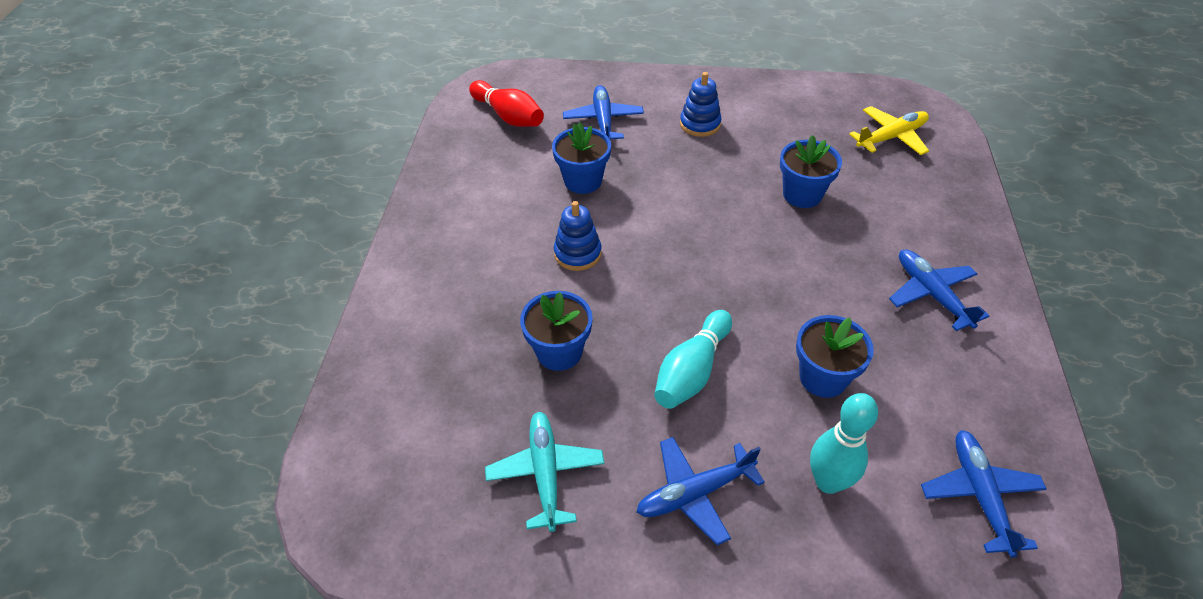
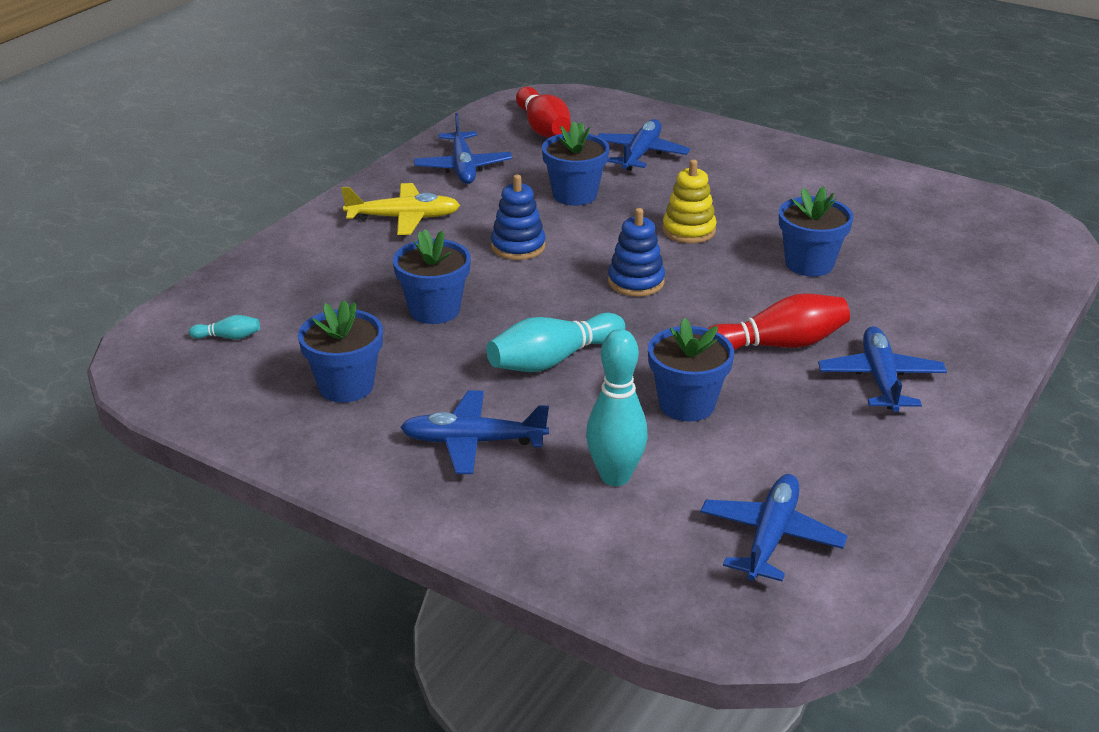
camera: 25 degrees right, 15 degrees down
turquoise plane [485,412,605,532] -> blue flower pot [298,300,383,403]
blue stacking toy [680,72,722,137] -> blue stacking toy moved to [608,208,665,297]
yellow plane [849,106,929,155] -> yellow plane moved to [341,183,460,235]
none -> turquoise bowling pin [189,315,260,339]
none -> blue plane [414,113,512,184]
none -> yellow stacking toy [663,159,717,243]
none -> red bowling pin [707,293,850,350]

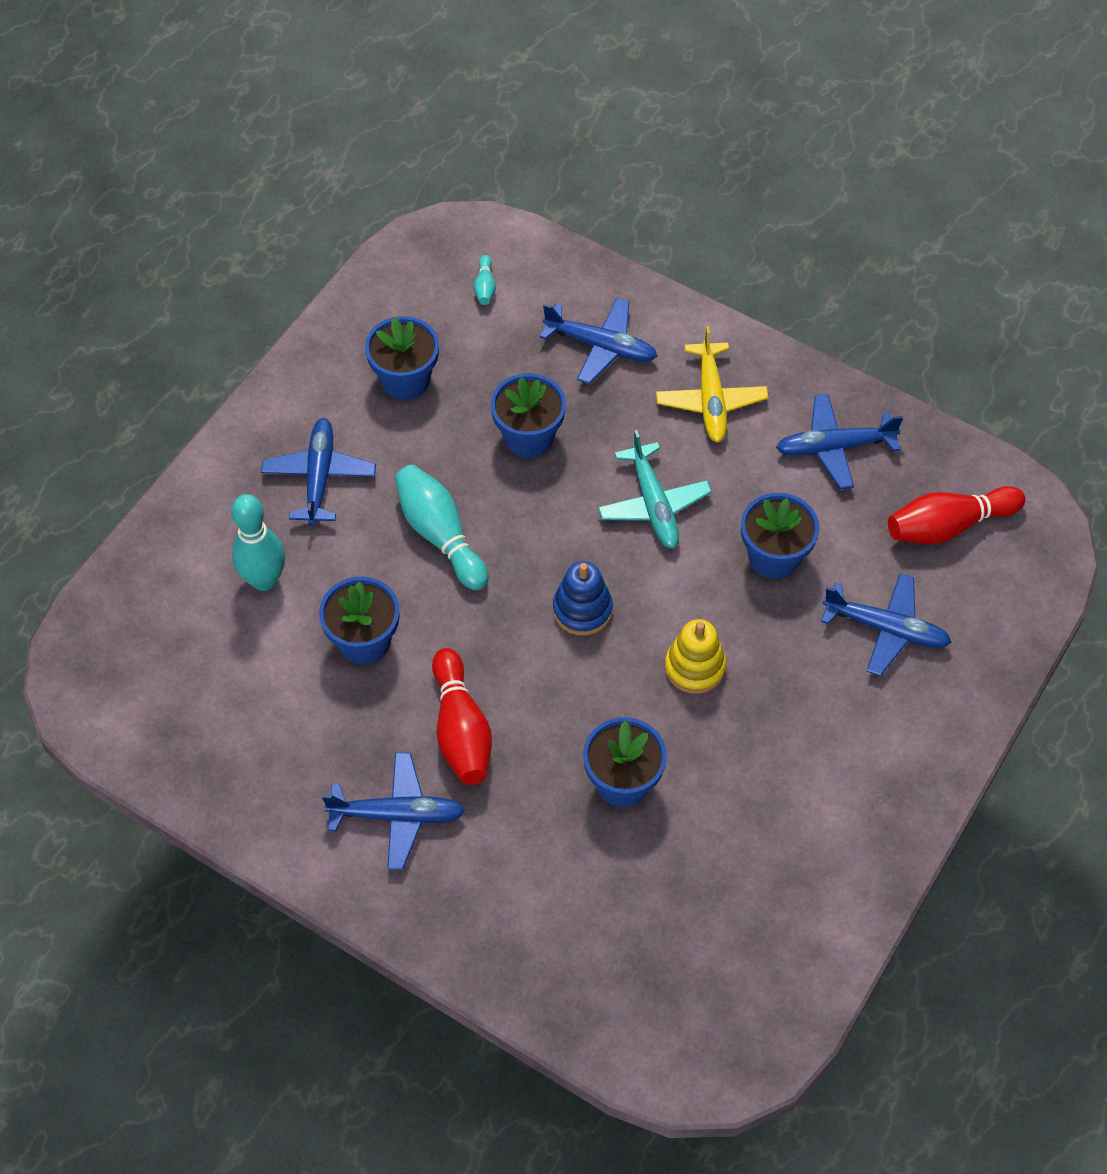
camera: 90 degrees right, 25 degrees up
blue stacking toy [491,175,546,260] -> turquoise plane [598,430,712,549]
blue plane [700,474,847,581] -> blue plane moved to [540,298,658,384]

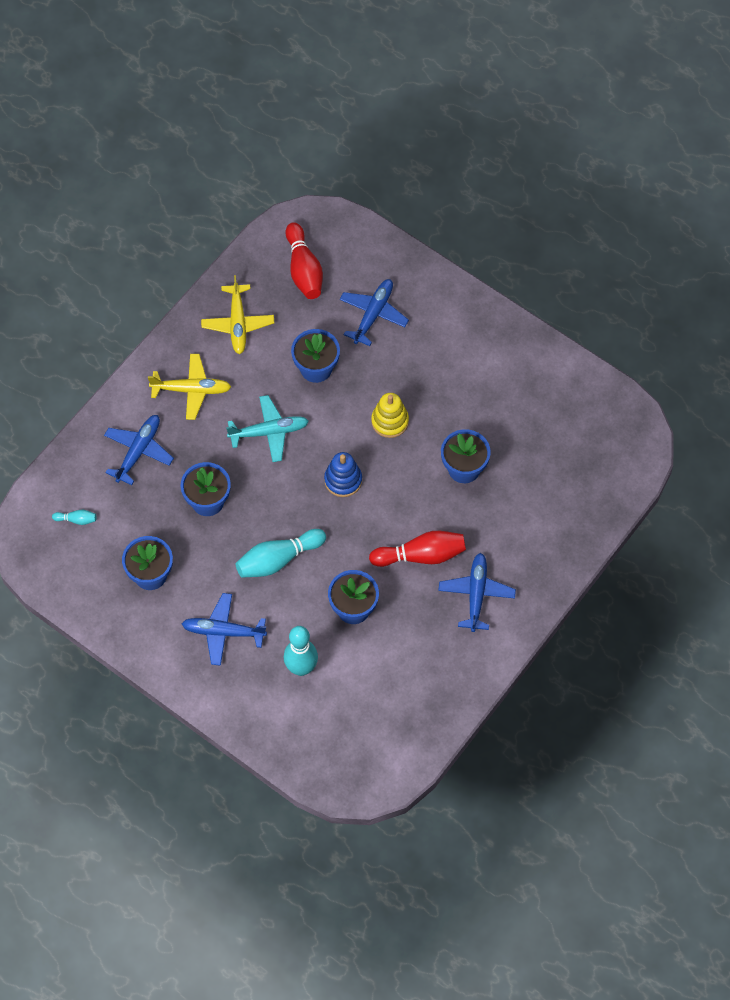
camera: 85 degrees left, 5 degrees up
blue plane [776,394,903,489] -> yellow plane [201,275,274,354]

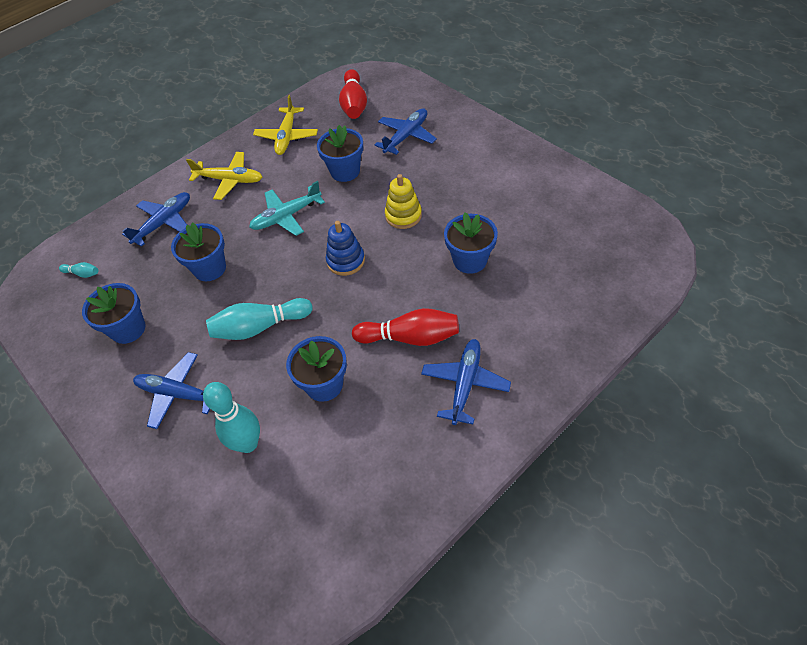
camera: 15 degrees right, 10 degrees down
turquoise plane [226,395,309,462] -> turquoise plane turned 150 degrees clockwise [249,181,325,236]

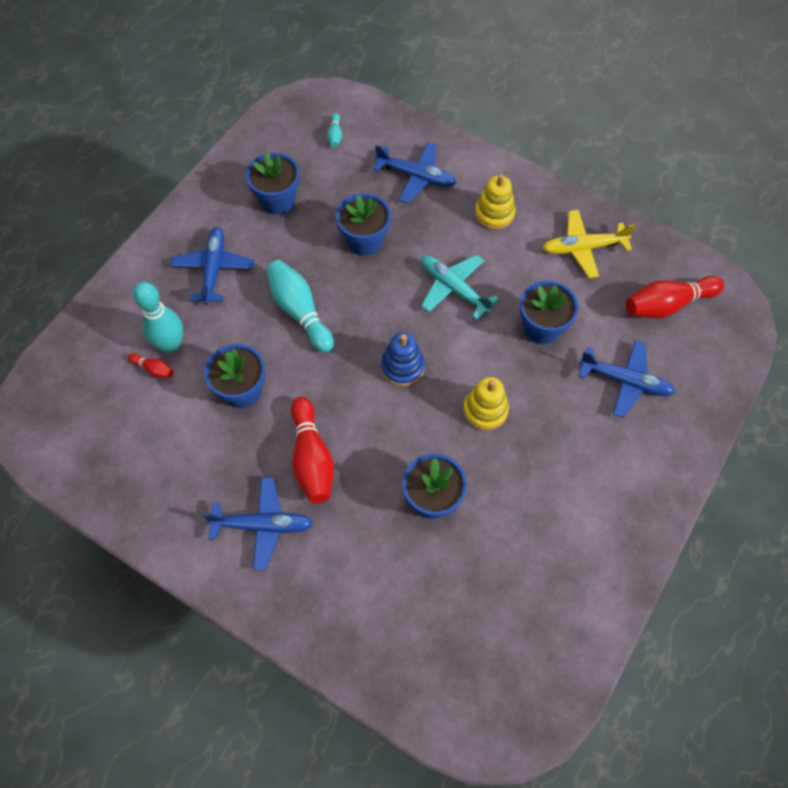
camera: 70 degrees right, 10 degrees up
yellow plane [186,152,262,200] -> yellow stacking toy [475,174,515,230]
none -> red bowling pin [128,353,173,378]

